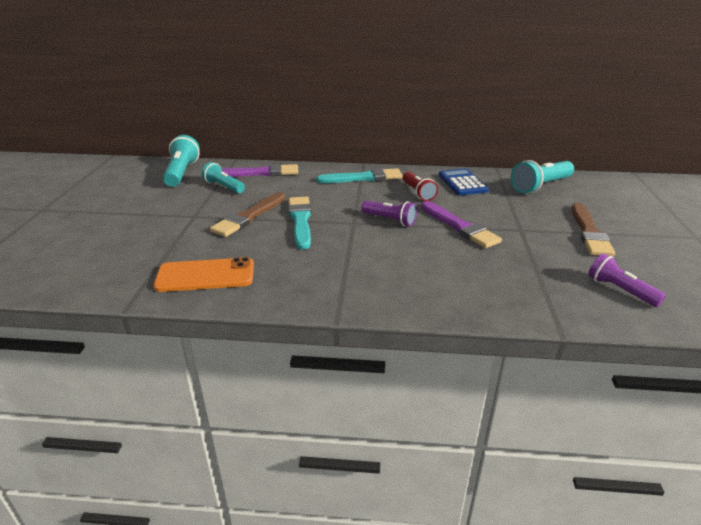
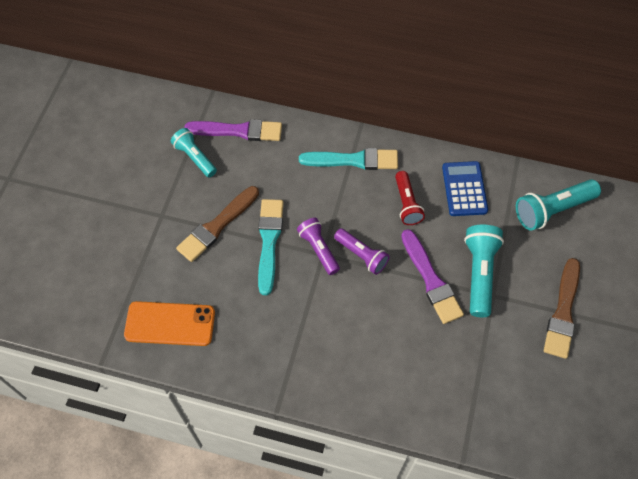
camera: 10 degrees right, 30 degrees up
turquoise flashlight [163,135,200,187] -> turquoise flashlight moved to [464,225,504,317]
purple flashlight [588,253,666,307] -> purple flashlight moved to [297,218,340,275]

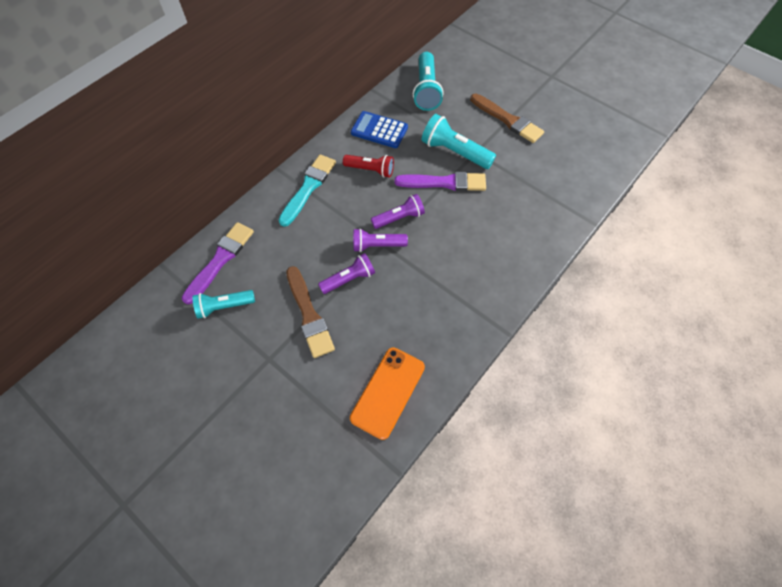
camera: 65 degrees left, 0 degrees up
turquoise brush [258,199,283,295] -> purple flashlight [318,253,375,294]

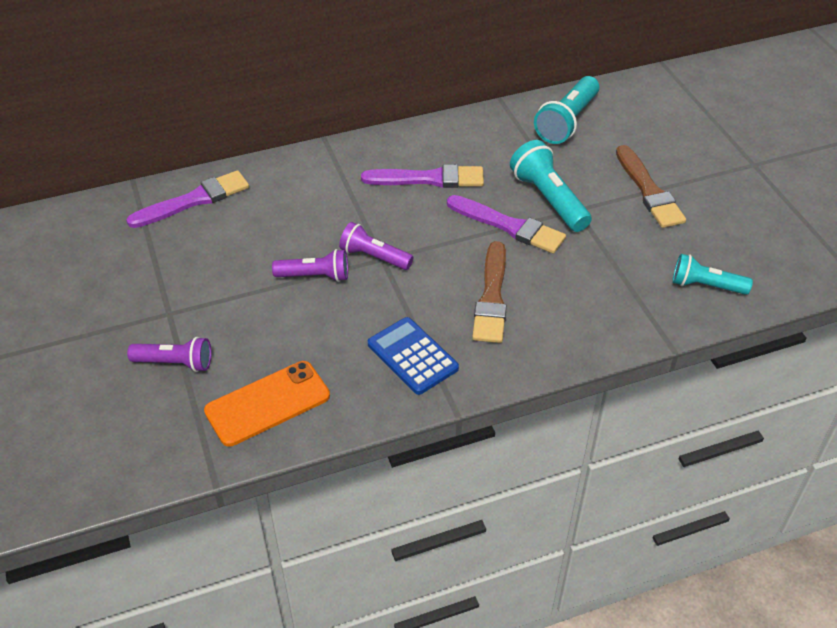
camera: 30 degrees right, 15 degrees down
turquoise flashlight [193,290,255,318] -> turquoise flashlight moved to [673,254,753,295]
turquoise brush [279,154,336,227] -> none
brown brush [286,266,335,358] -> brown brush moved to [472,241,507,343]
red flashlight [343,155,394,177] -> purple brush [361,164,484,188]
blue calculator [351,111,408,148] -> blue calculator moved to [368,317,459,395]
purple flashlight [371,194,425,229] -> purple flashlight moved to [127,337,212,372]

